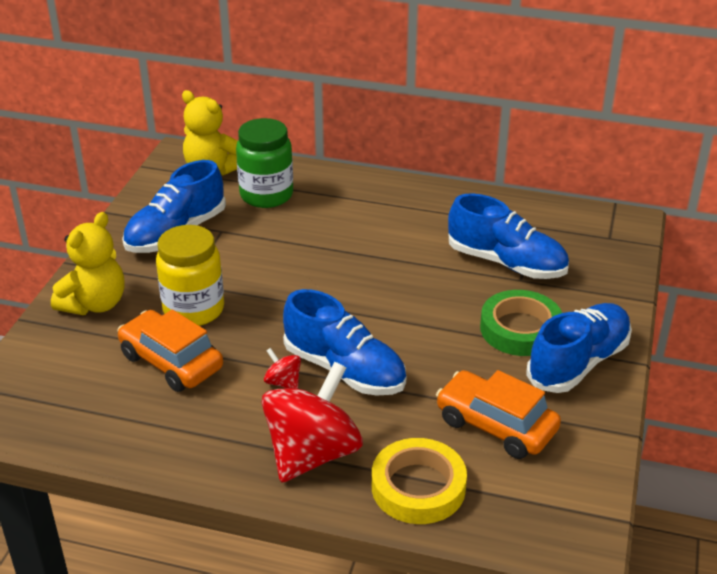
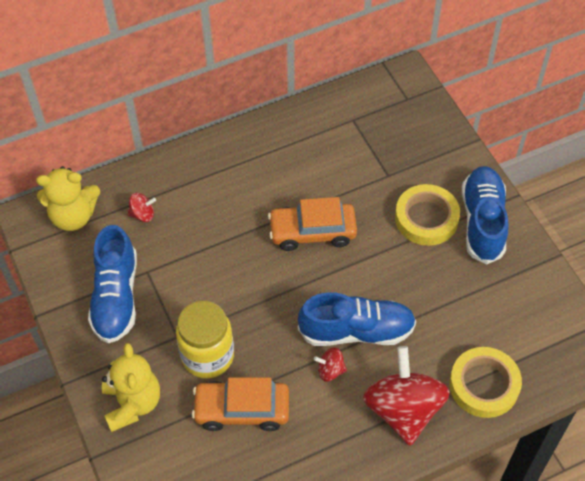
camera: 40 degrees left, 20 degrees up
green jar [236,118,293,208] -> red spinning top [128,193,156,222]
orange car [436,370,561,459] -> orange car moved to [268,197,357,251]
blue shoe [448,194,569,279] -> none
green tape [480,290,562,356] -> yellow tape [395,184,460,246]

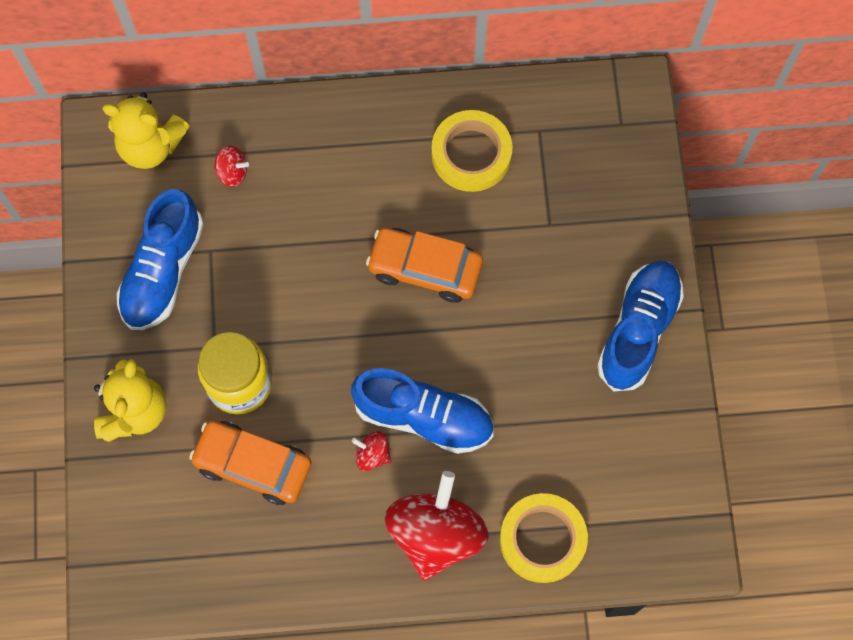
camera: 20 degrees right, 15 degrees up
yellow tape [395,184,460,246] -> yellow tape moved to [432,110,513,192]

